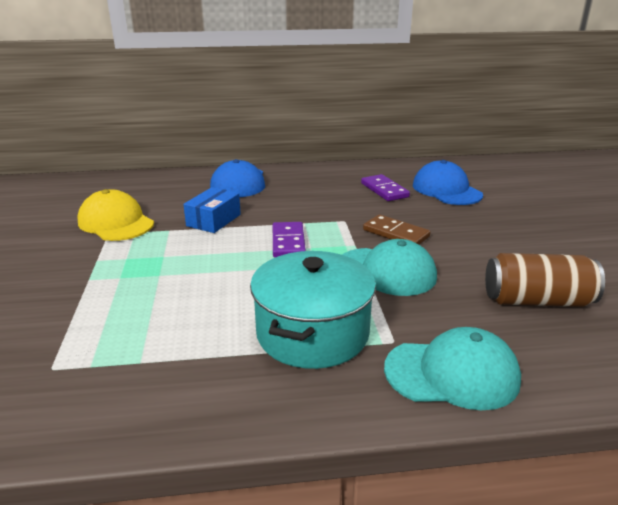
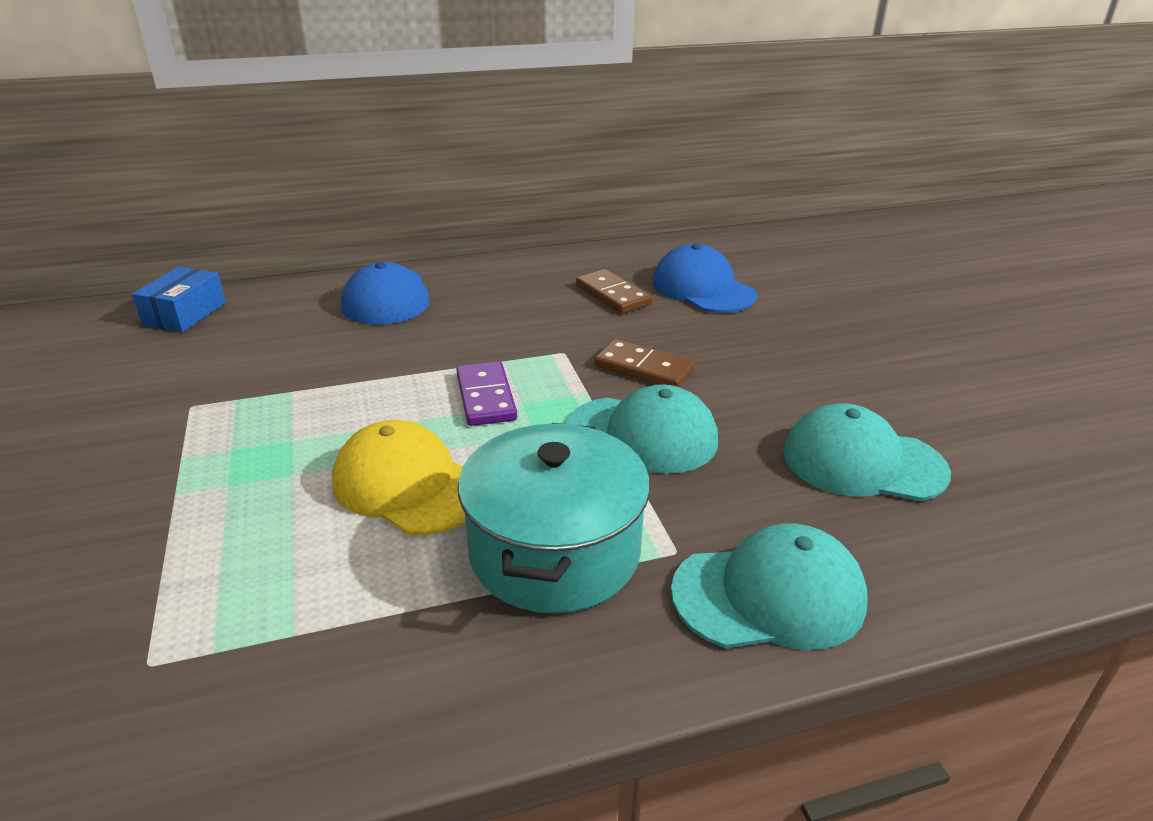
camera: 10 degrees left, 5 degrees up
yellow cap [77,189,154,241] -> yellow cap moved to [332,420,465,535]
blue box [183,187,241,233] -> blue box moved to [132,267,226,332]
purple domino [361,174,410,201] -> brown domino [576,269,652,314]
brown can [485,253,605,307] -> turquoise cap [783,403,951,501]

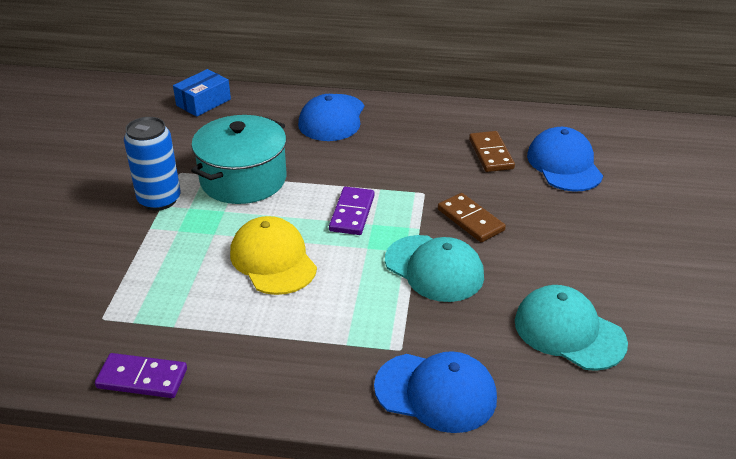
camera: 25 degrees right, 5 degrees up
turquoise pot [458,423,650,613] -> turquoise pot moved to [191,115,287,204]
turquoise cap [671,523,868,650] -> blue cap [374,351,497,433]
none -> purple domino [95,353,187,398]
none -> blue can [124,117,181,211]

